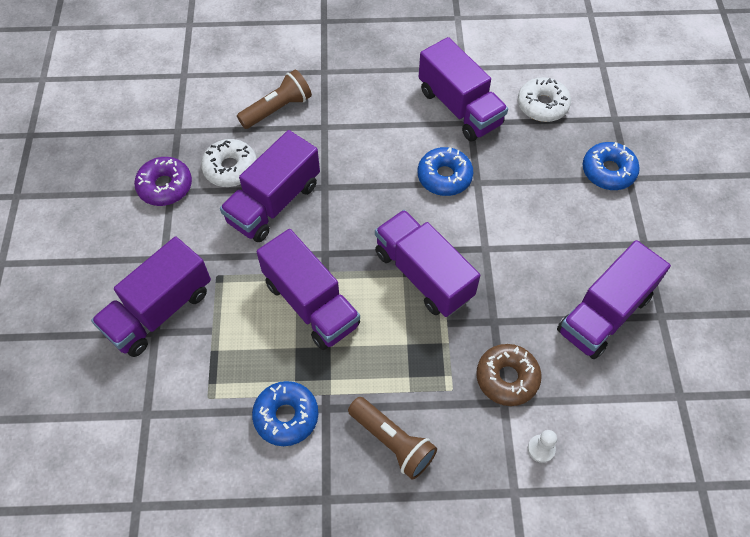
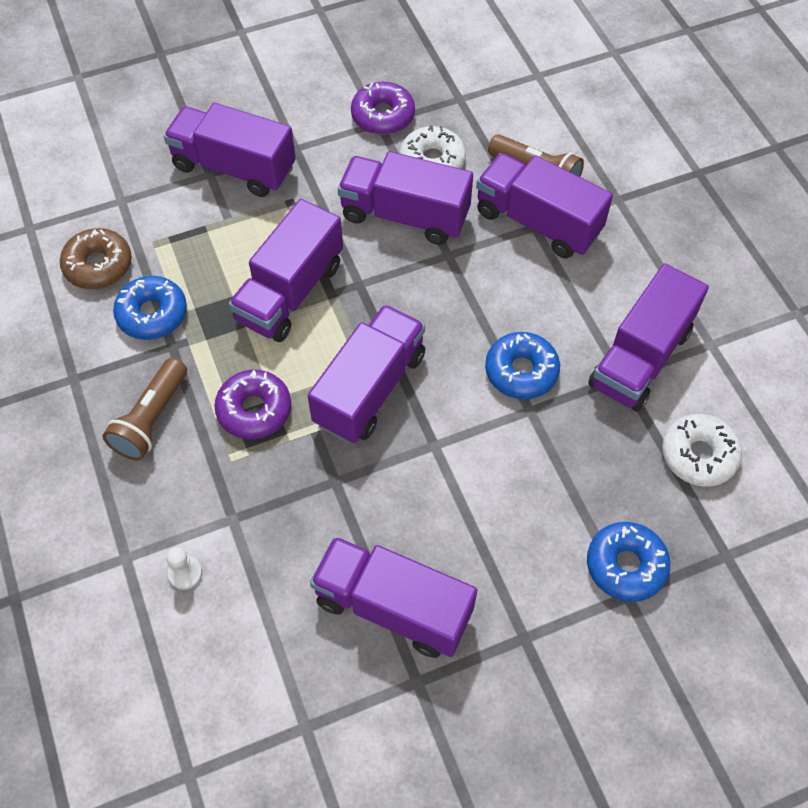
camera: 70 degrees right, 0 degrees up
brown donut [476,344,541,406] -> brown donut moved to [60,228,132,289]
none -> purple donut [214,370,291,439]
none -> purple truck [476,153,613,258]

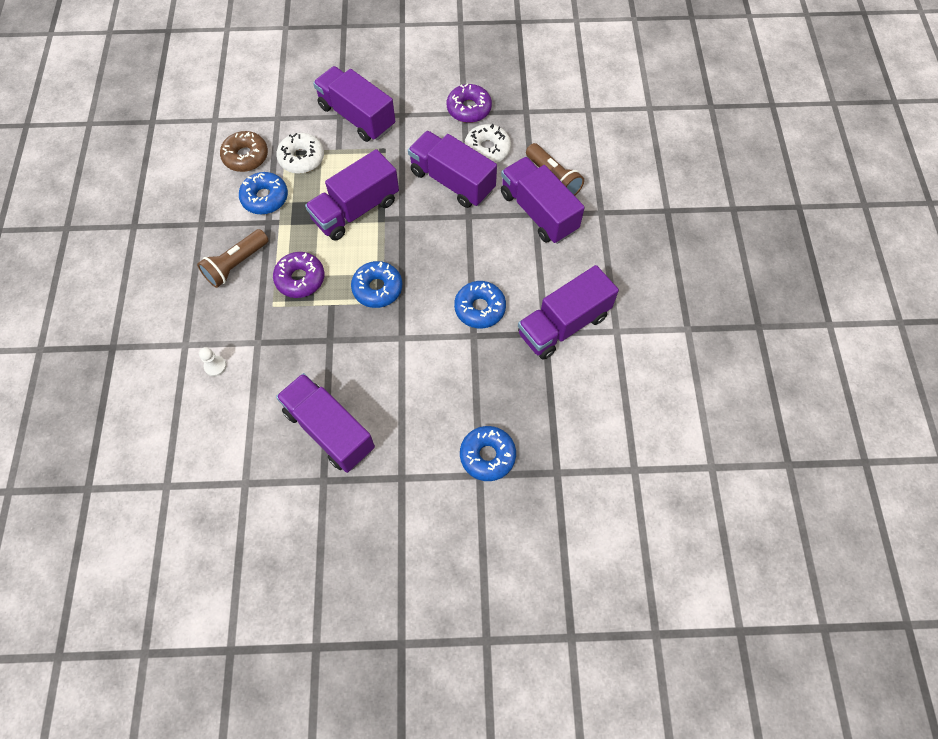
camera: 20 degrees right, 5 degrees up
purple truck [308,304,425,443] -> blue donut [351,261,402,308]
white donut [662,414,742,486] -> white donut moved to [276,133,324,174]

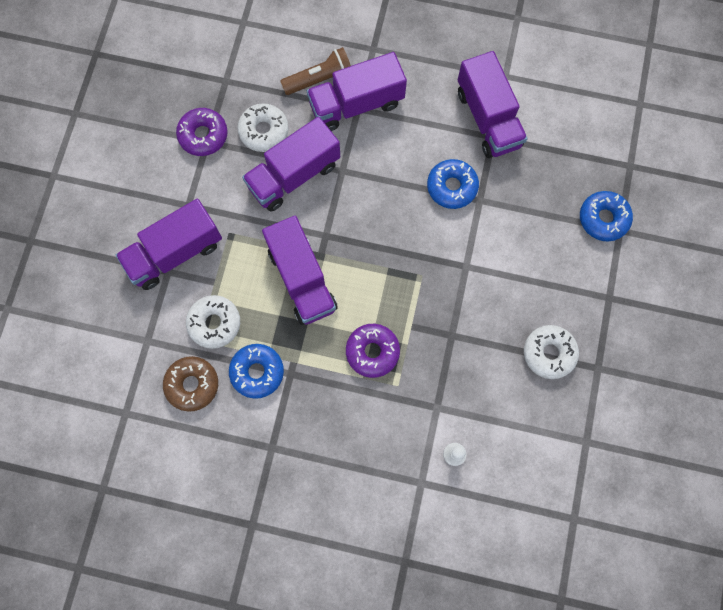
camera: 75 degrees left, 10 degrees up
brown flashlight [197,229,269,288] -> none
purple truck [276,373,375,473] -> white donut [524,325,579,379]
blue donut [351,261,402,308] -> none

